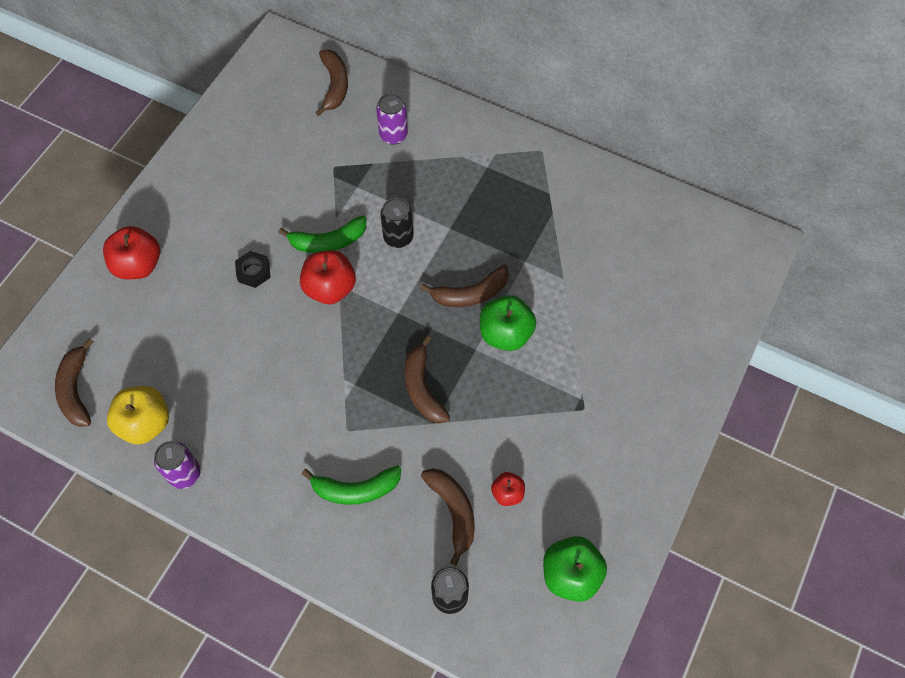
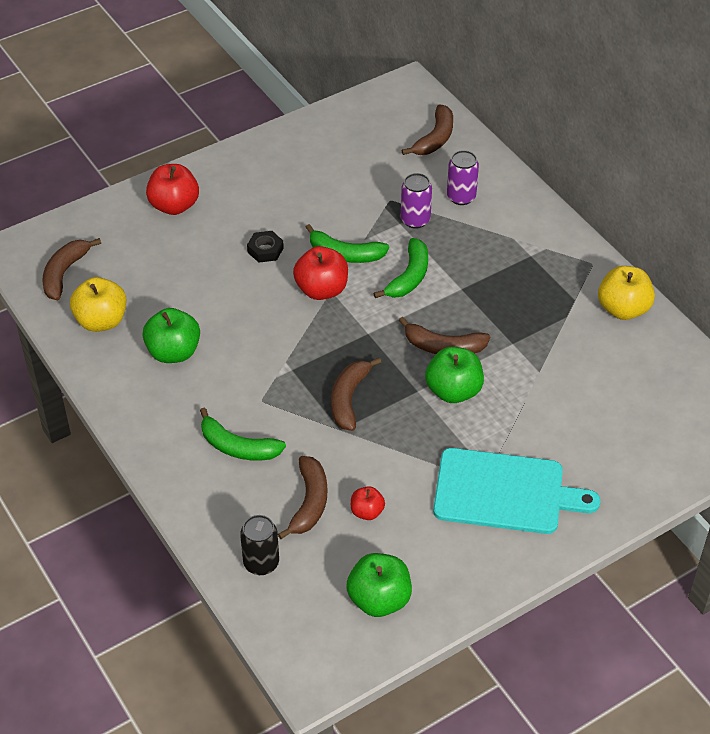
camera: 30 degrees right, 15 degrees down
purple can [154,441,201,489] -> purple can moved to [401,173,432,229]
black can [380,198,413,248] -> green banana [373,238,428,298]
none -> green apple [142,308,200,363]
none -> turquoise cutting board [433,448,601,534]
none -> yellow apple [598,266,655,320]

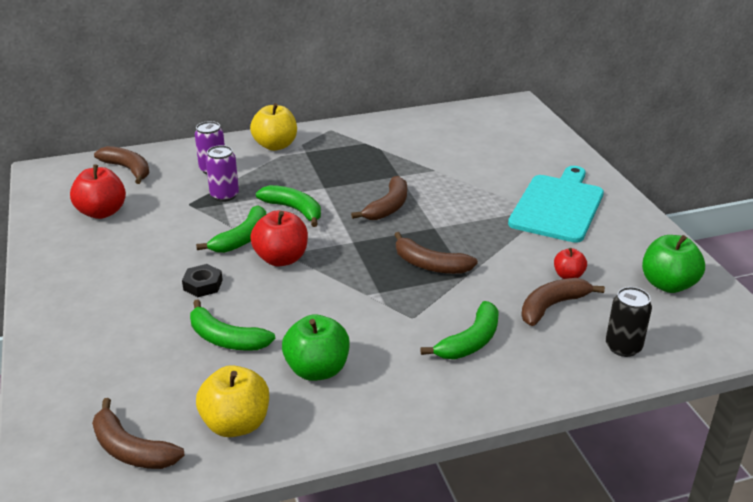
camera: 75 degrees left, 15 degrees down
red apple [146,164,199,215] -> red apple moved to [70,164,126,219]
brown banana [278,456,327,539] -> brown banana turned 60 degrees counterclockwise [521,278,605,326]
green apple [425,347,484,403] -> none
yellow apple [598,266,655,320] -> yellow apple moved to [250,103,297,151]
none -> green banana [190,299,275,351]

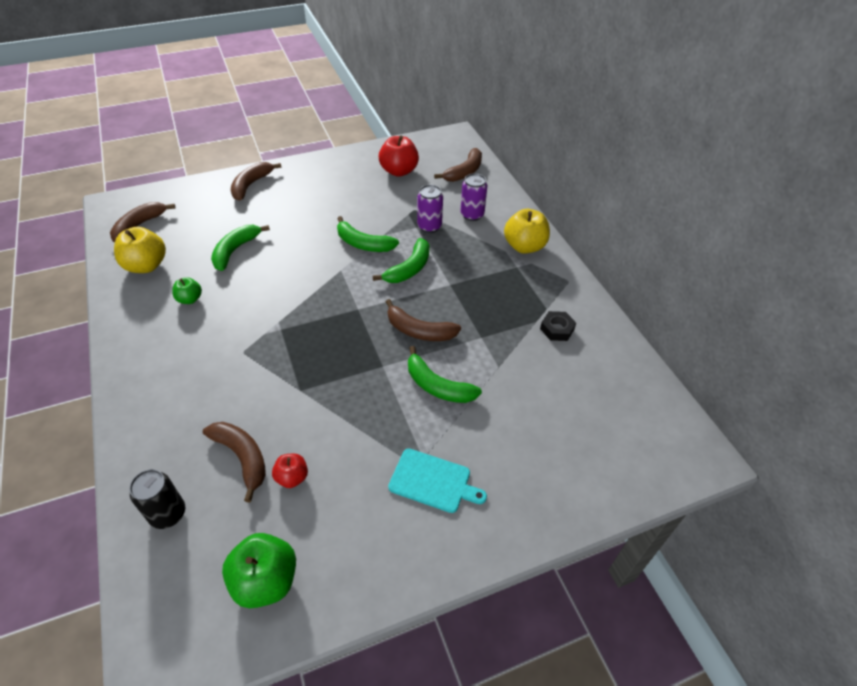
camera: 85 degrees right, 15 degrees up
black nut [182,264,223,297] -> black nut moved to [540,311,576,341]
red apple [250,210,308,267] -> none
green apple [282,314,350,381] -> green apple [172,277,202,304], size x0.56
brown banana [394,232,478,274] -> brown banana moved to [231,162,281,200]
green banana [420,301,498,359] -> green banana moved to [408,346,482,403]
turquoise cutting board [508,166,604,243] -> turquoise cutting board [388,448,487,513], size x0.58

